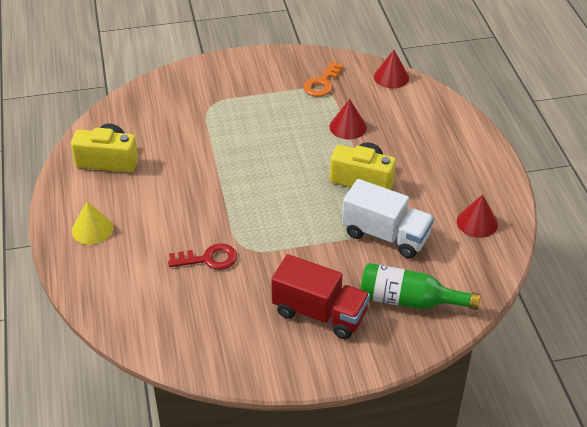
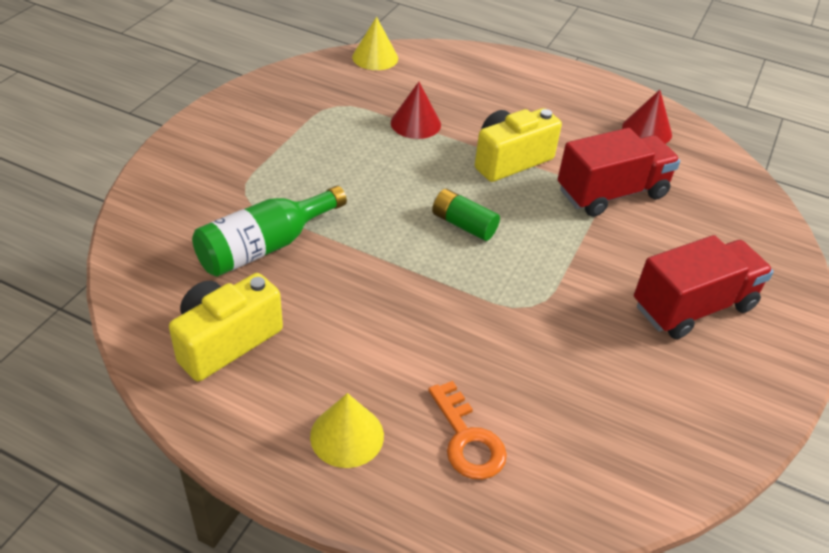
camera: 55 degrees left, 0 degrees up
red key [168,243,237,270] -> none
orange key [304,61,343,97] -> orange key moved to [428,381,507,480]
white truck [342,179,434,258] -> red truck [558,128,680,217]
green bottle [360,263,480,310] -> green bottle moved to [192,186,347,277]
red cone [374,50,409,88] -> yellow cone [352,17,398,70]
none -> green battery [432,189,500,241]

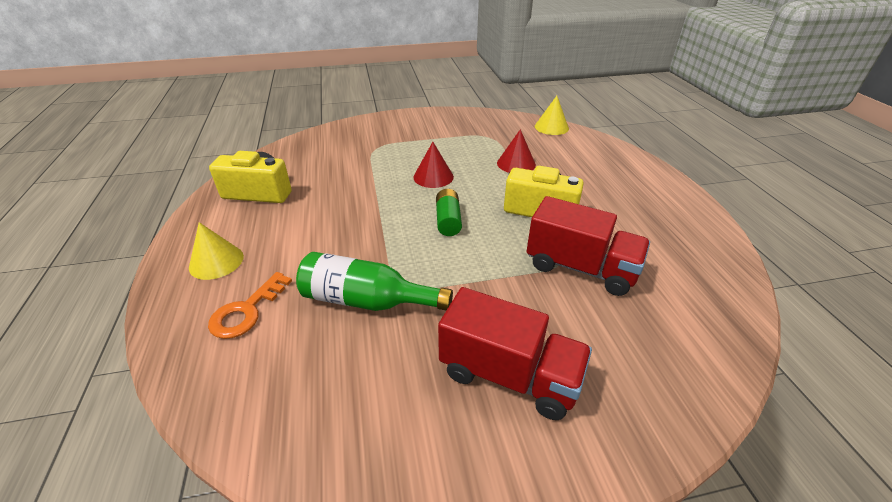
camera: 55 degrees right, 5 degrees down
green bottle [192,186,347,277] -> green bottle moved to [296,252,453,311]
red cone [622,90,672,144] -> red cone moved to [413,142,454,188]

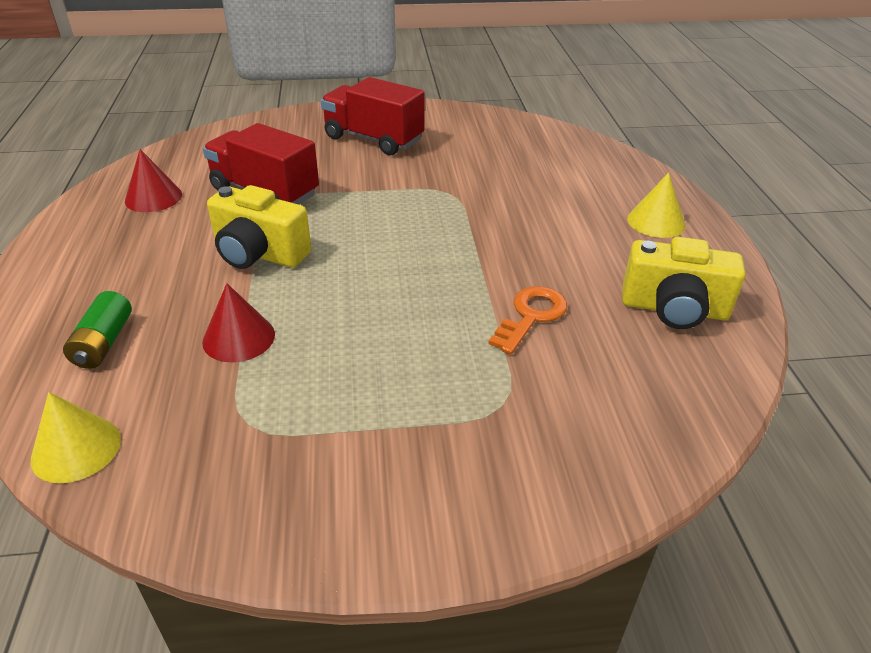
camera: 175 degrees left, 0 degrees up
orange key [208,272,292,339] -> orange key moved to [488,286,567,354]
green bottle [296,252,453,311] -> none
red cone [413,142,454,188] -> red cone moved to [125,149,182,212]
green battery [436,189,462,236] -> green battery moved to [63,291,132,369]

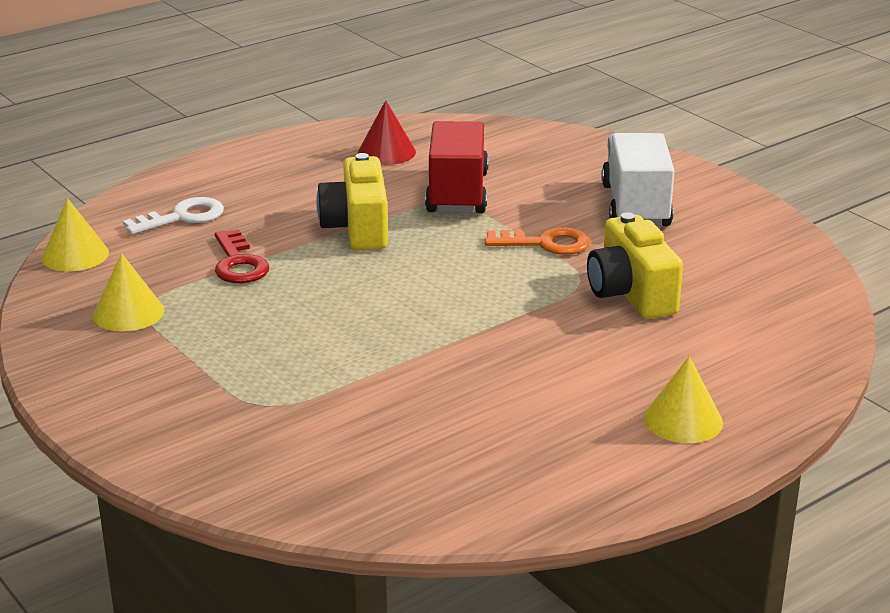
camera: 60 degrees right, 10 degrees down
green battery [63,291,132,369] -> white key [123,197,224,234]
red cone [202,283,275,362] -> red key [215,229,269,283]
red truck [321,77,425,155] -> white truck [602,133,674,227]
orange key [488,286,567,354] -> orange key moved to [485,227,590,255]
yellow camera [622,237,745,329] -> yellow camera moved to [587,212,683,319]
none -> yellow cone [93,253,164,331]

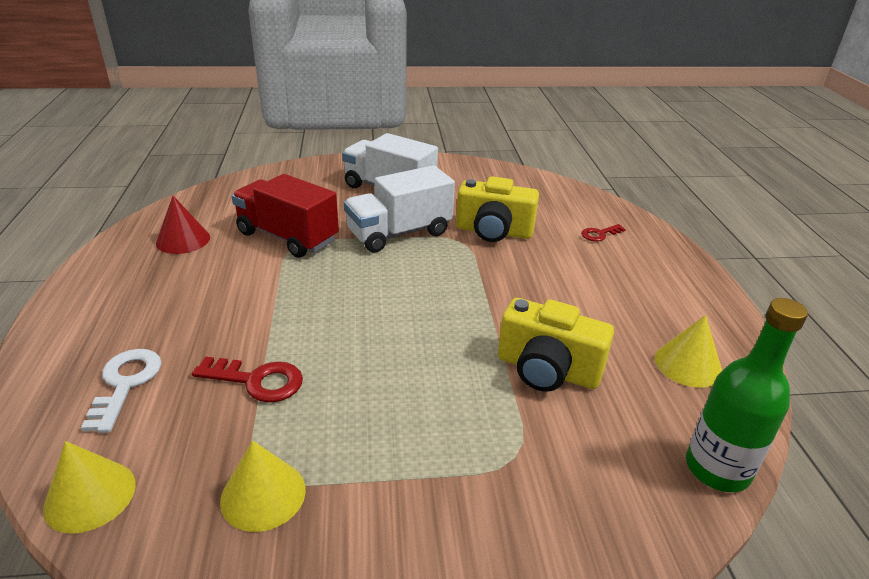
camera: 60 degrees left, 5 degrees up
yellow camera [316,153,388,250] -> yellow camera moved to [498,298,614,392]
orange key [485,227,590,255] -> white truck [344,165,455,253]
yellow cone [644,356,723,443] -> yellow cone moved to [655,315,722,388]
none -> red key [581,224,626,242]
none -> green bottle [686,298,808,492]

